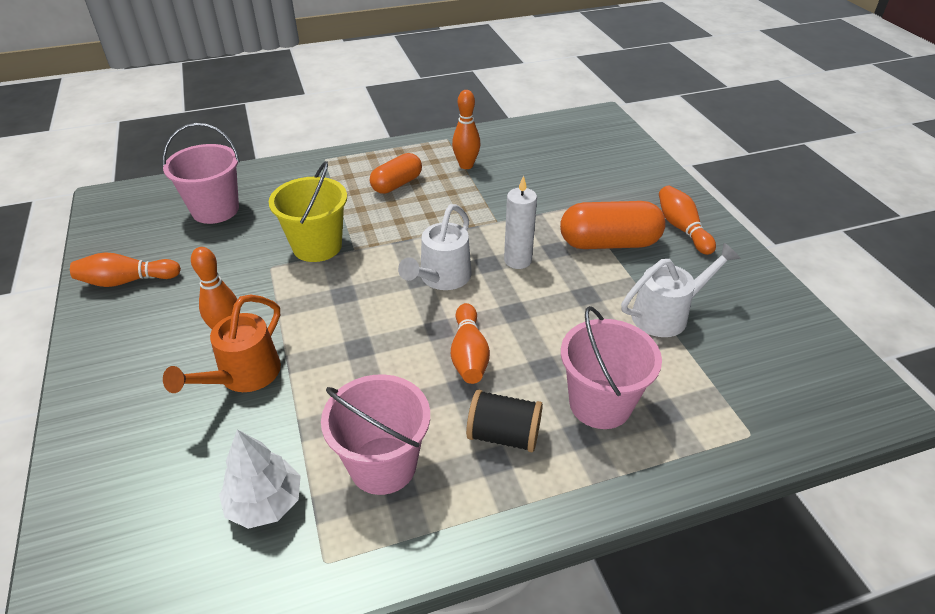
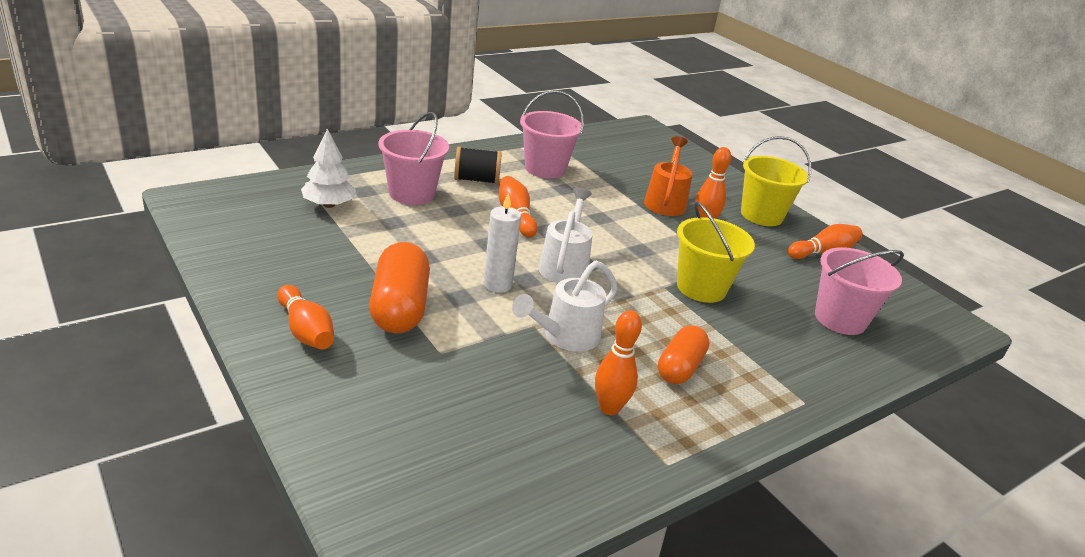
camera: 160 degrees right, 10 degrees down
white tree [219,430,301,529] -> white tree moved to [301,129,356,208]
orange capsule [560,201,666,249] -> orange capsule turned 75 degrees counterclockwise [369,242,430,333]
white watering can [621,243,740,337] -> white watering can moved to [512,261,618,352]
none -> yellow bucket [741,136,811,226]

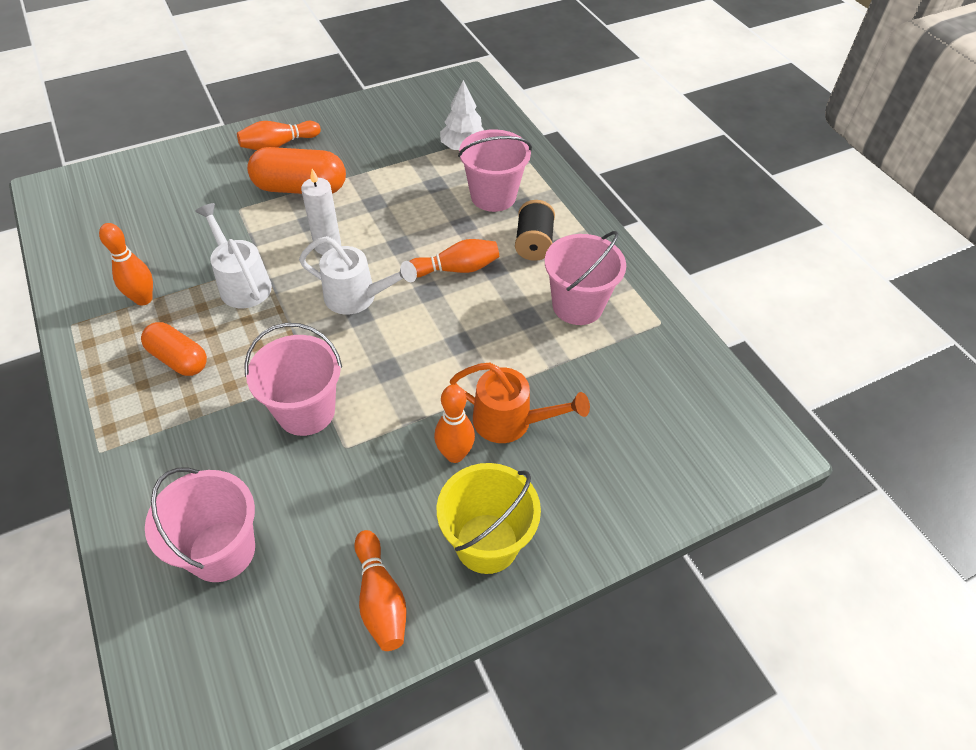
camera: 100 degrees right, 20 degrees up
yellow bucket [677,201,755,303] -> pink bucket [244,323,342,436]

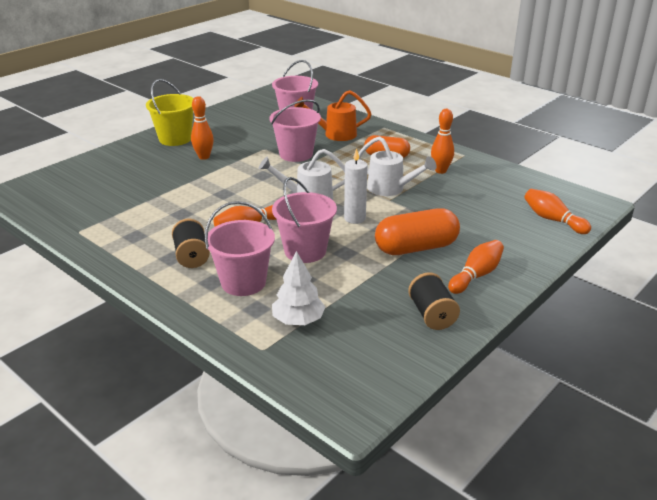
camera: 160 degrees right, 20 degrees down
orange bowling pin [354,530,407,651] -> orange bowling pin moved to [524,189,591,234]
orange watering can [450,363,590,443] -> orange watering can moved to [294,90,371,141]
pink bucket [545,231,626,325] -> pink bucket moved to [272,177,337,263]
none -> black spool [408,272,460,330]

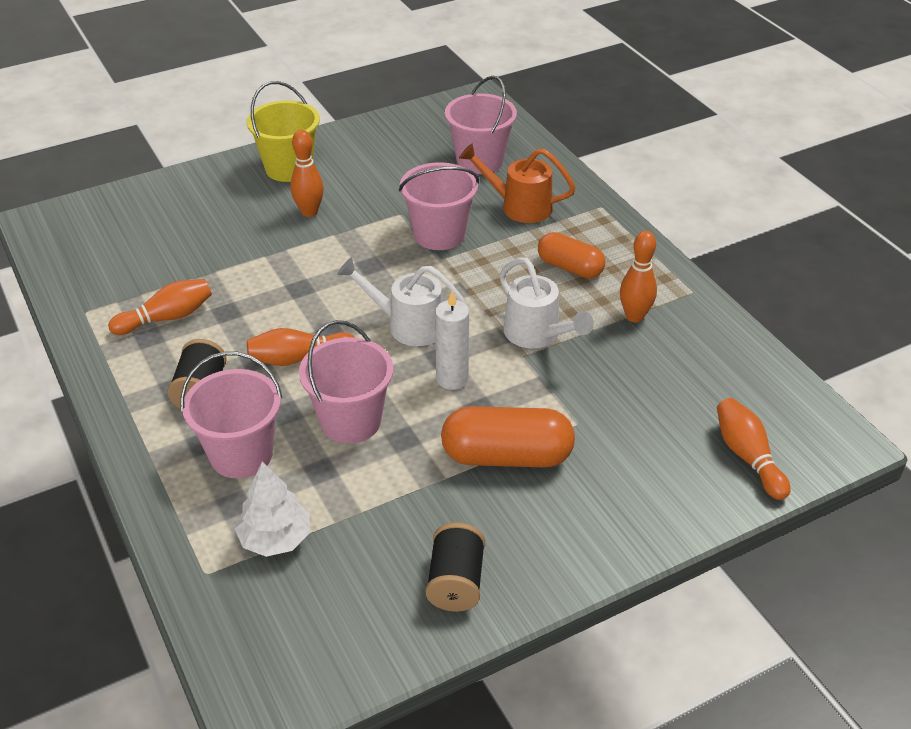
camera: 20 degrees right, 10 degrees up
orange bowling pin [448,240,504,294] -> orange bowling pin moved to [108,279,212,335]

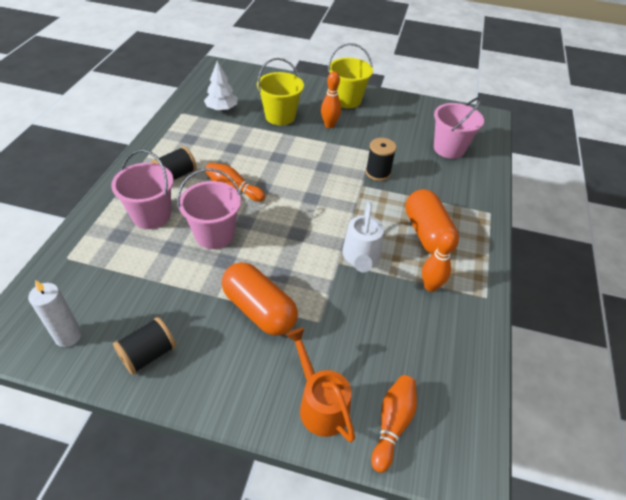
camera: 40 degrees right, 5 degrees up
orange bowling pin [108,279,212,335] -> none
white tree [235,462,310,557] -> white tree moved to [204,61,238,111]
white watering can [337,257,469,346] -> none
pink bucket [399,162,479,250] -> black spool [366,138,397,181]
white candle [435,291,469,390] -> white candle moved to [28,280,82,347]
orange watering can [459,143,576,223] -> orange watering can moved to [286,328,355,442]
orange capsule [538,232,605,279] -> orange capsule [405,189,459,254], size x1.53
none -> yellow bucket [257,58,304,126]

